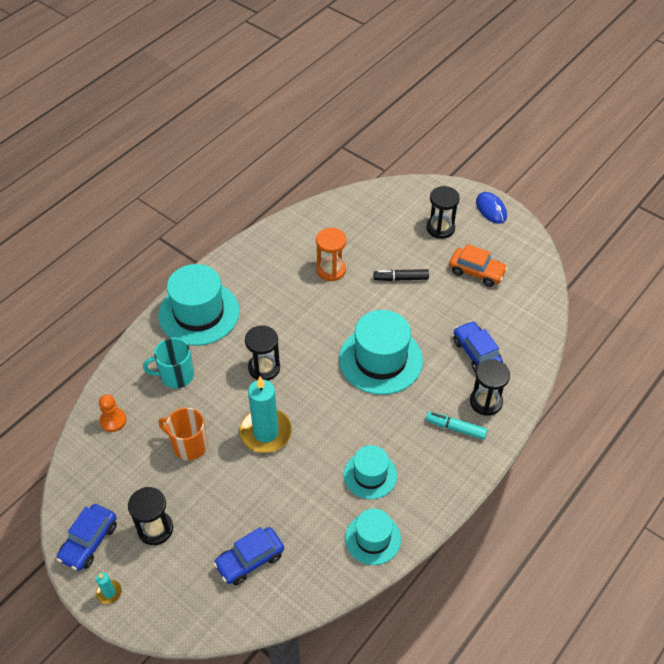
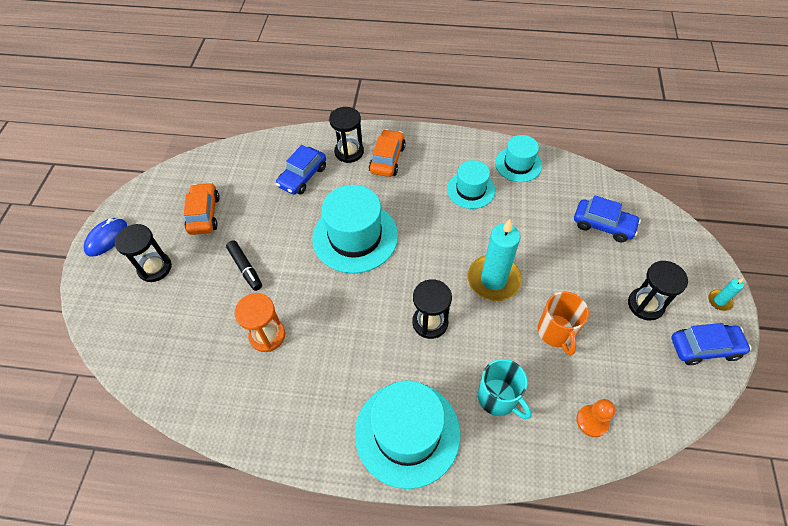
camera: 120 degrees left, 5 degrees up
turquoise marker [426,412,487,440] -> orange car [369,129,406,177]

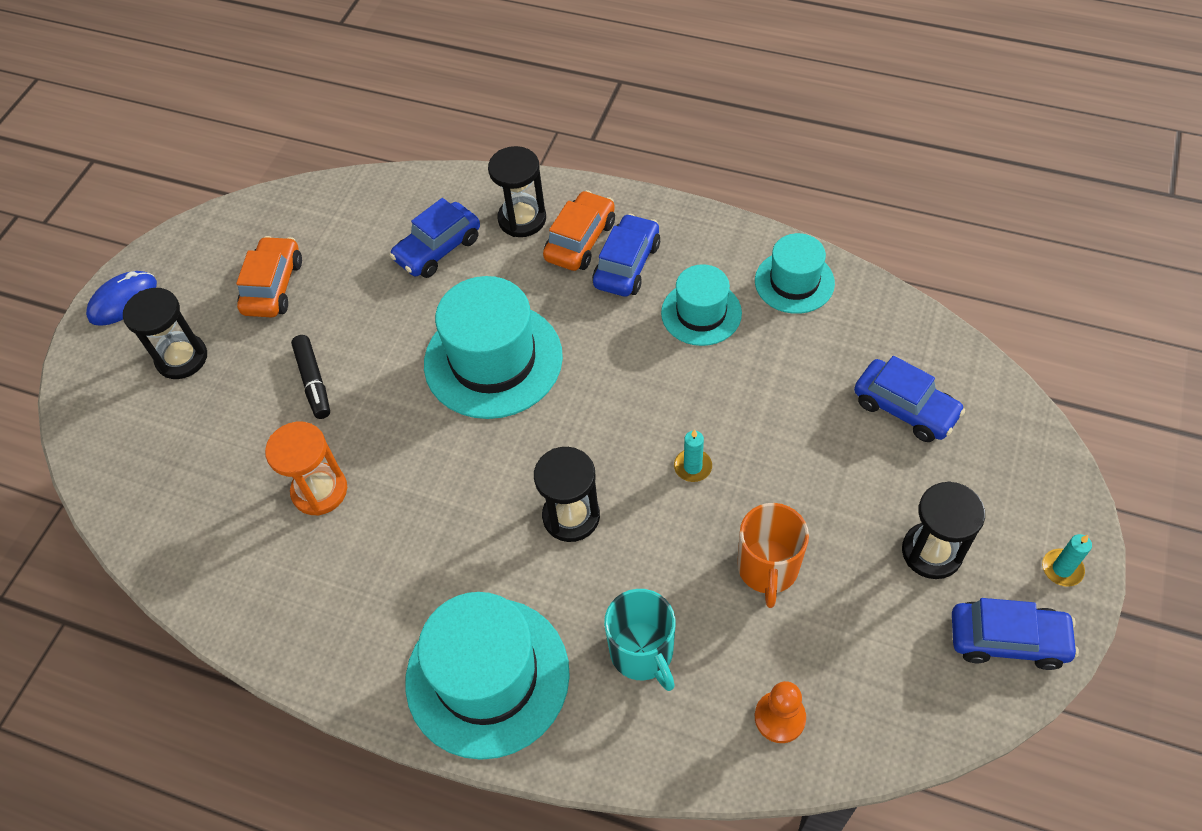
camera: 15 degrees right, 0 degrees up
turquoise candle [467,219,522,301] -> turquoise candle [674,429,712,482], size x0.43
none -> blue car [592,214,660,297]

